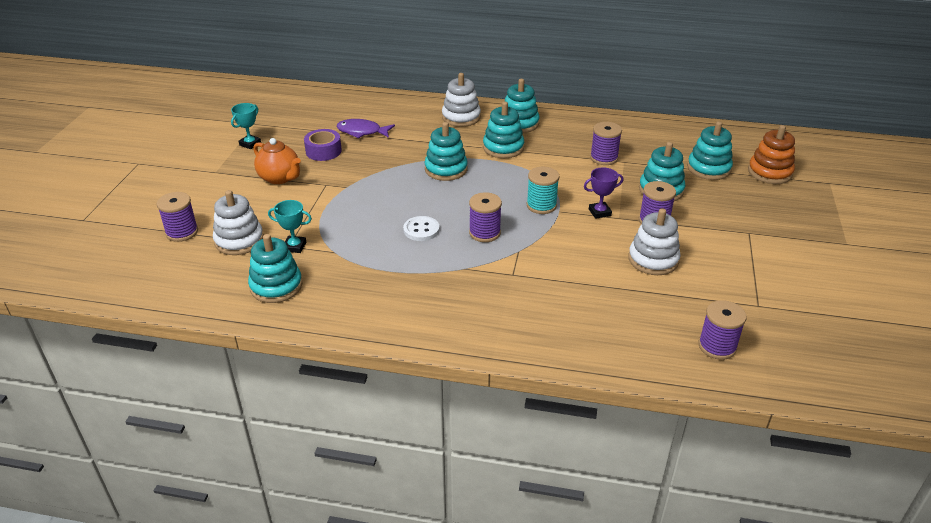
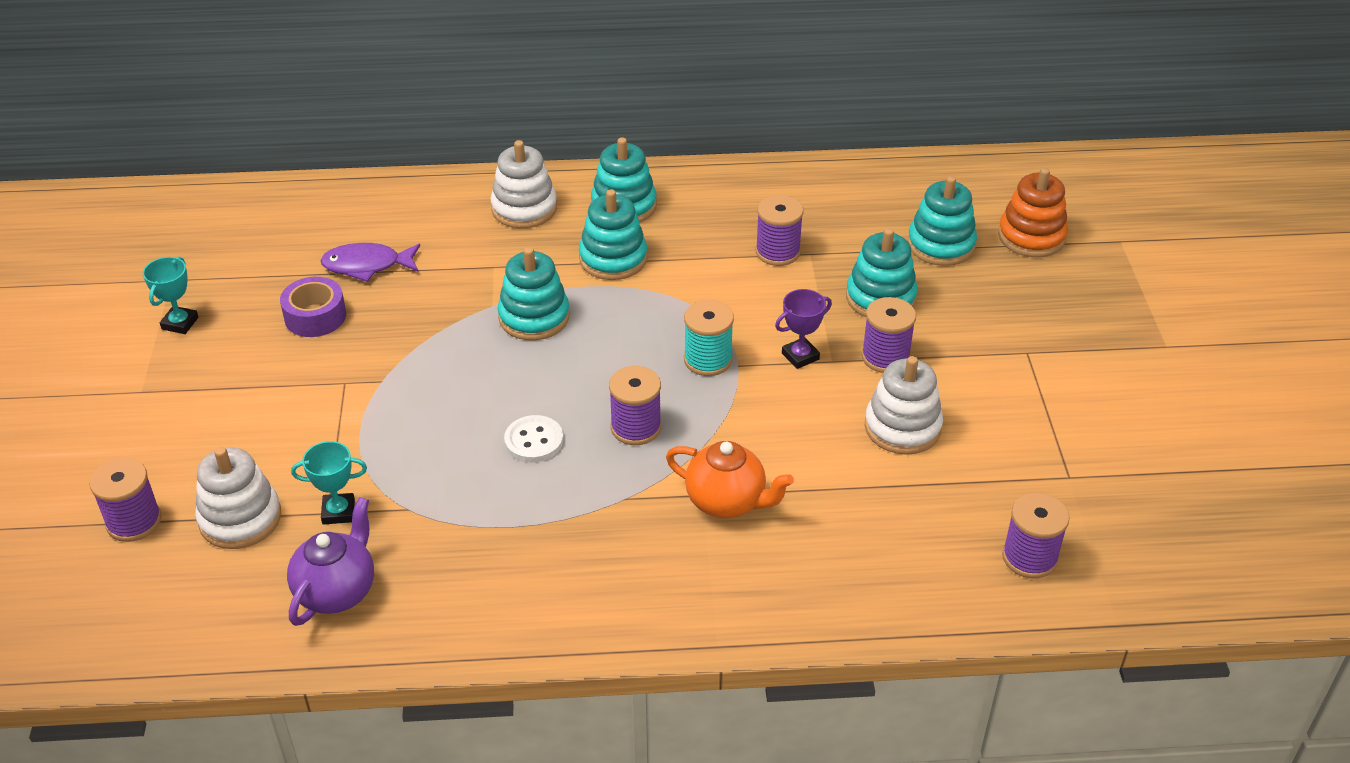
camera: 15 degrees left, 5 degrees up
turquoise stacking toy [248,234,302,303] -> purple teapot [287,497,374,626]
orange teapot [253,138,301,184] -> orange teapot moved to [666,441,794,518]

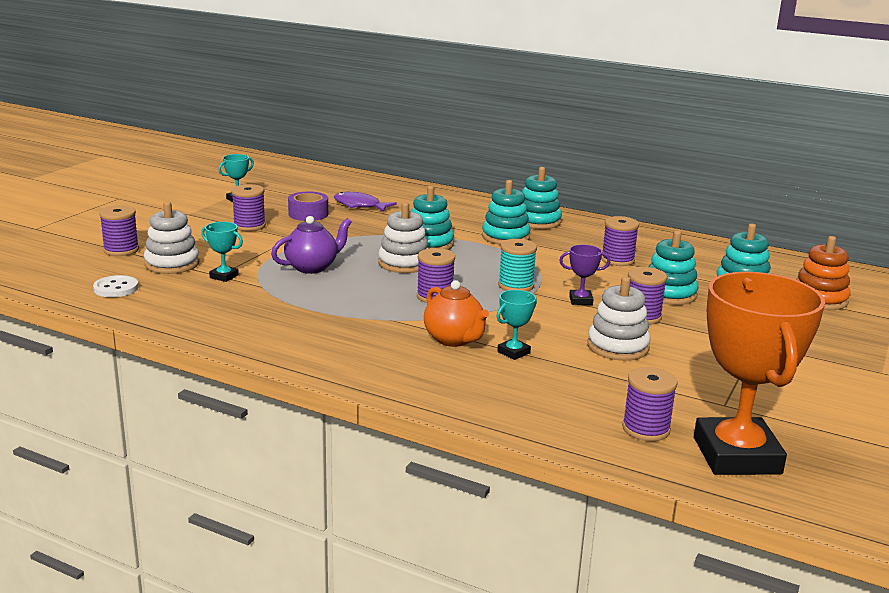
camera: 30 degrees right, 20 degrees down
purple teapot [287,497,374,626] -> purple teapot moved to [271,216,352,274]
white stacking toy [490,140,557,228] -> white stacking toy moved to [378,202,428,273]
white button [504,415,563,463] -> white button moved to [93,275,139,297]
none -> purple spool [231,184,266,231]
none -> turquoise trophy [496,290,537,360]
none -> orange trophy [694,272,825,475]

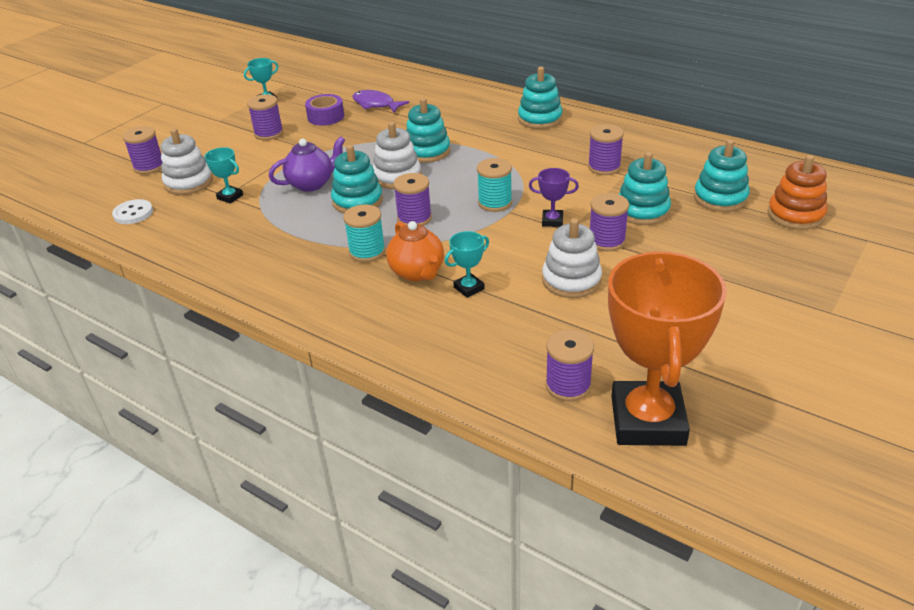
camera: 10 degrees right, 15 degrees up
turquoise stacking toy [482,180,530,245] -> turquoise stacking toy moved to [331,145,383,213]
none -> turquoise spool [343,204,386,262]

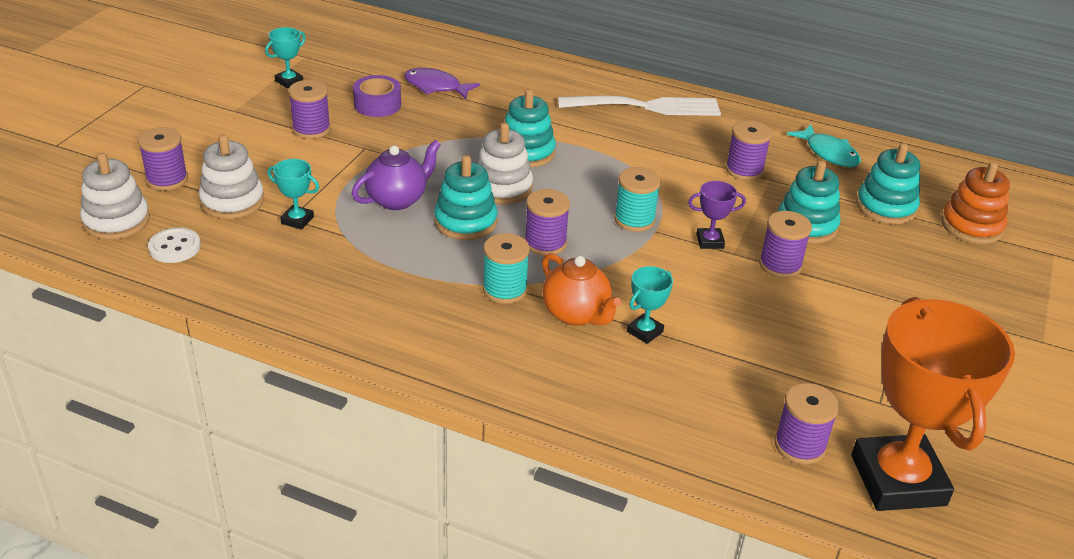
camera: 15 degrees left, 0 degrees up
turquoise stacking toy [518,67,563,129] -> white fork [558,96,721,116]
white stacking toy [542,218,602,298] -> white stacking toy moved to [80,153,150,240]
none -> turquoise fish [787,124,861,167]

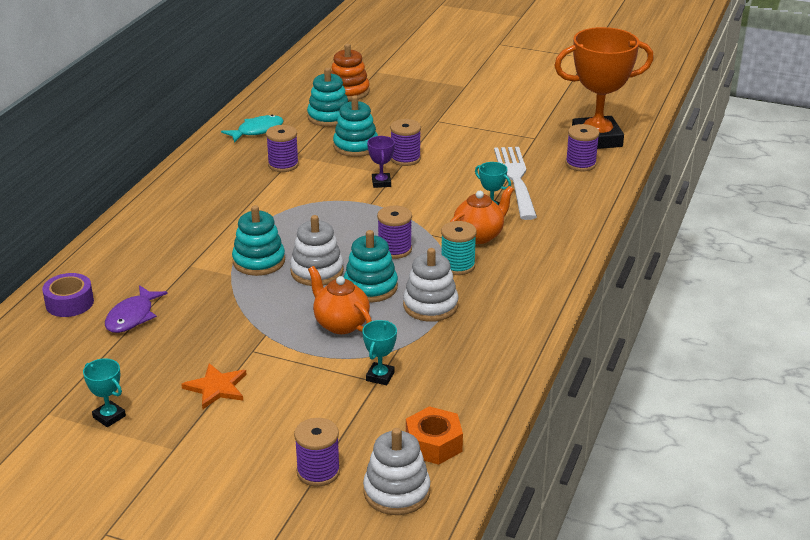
camera: 90 degrees left, 5 degrees down
white button [148,227,201,263] -> orange nut [406,406,463,465]
white stacking toy [199,134,264,219] -> white stacking toy moved to [403,248,458,322]
purple spool [288,80,331,139] -> orange star [181,363,247,409]
purple teapot [352,140,441,210] -> orange teapot [308,266,372,334]
purple tape [353,75,401,117] -> purple tape moved to [42,273,94,317]
white fork [558,96,721,116] -> white fork moved to [494,147,537,220]
turquoise spool [614,167,661,232] -> none

